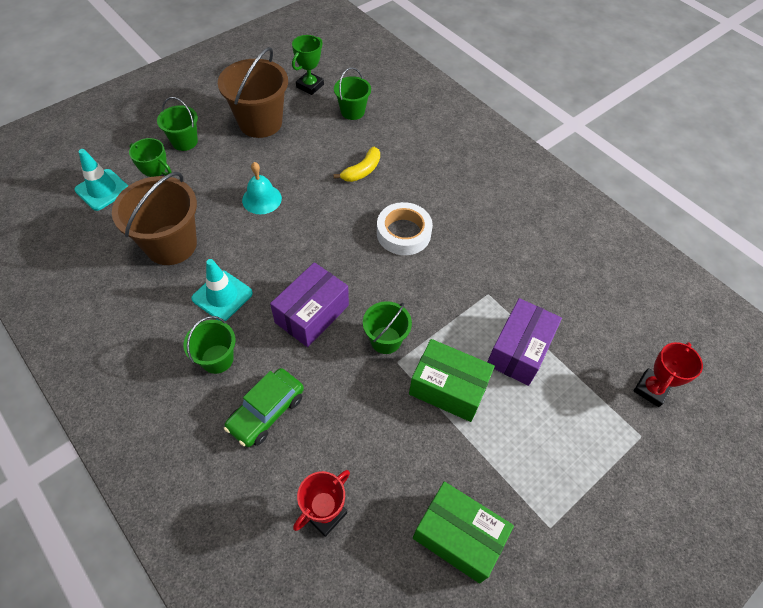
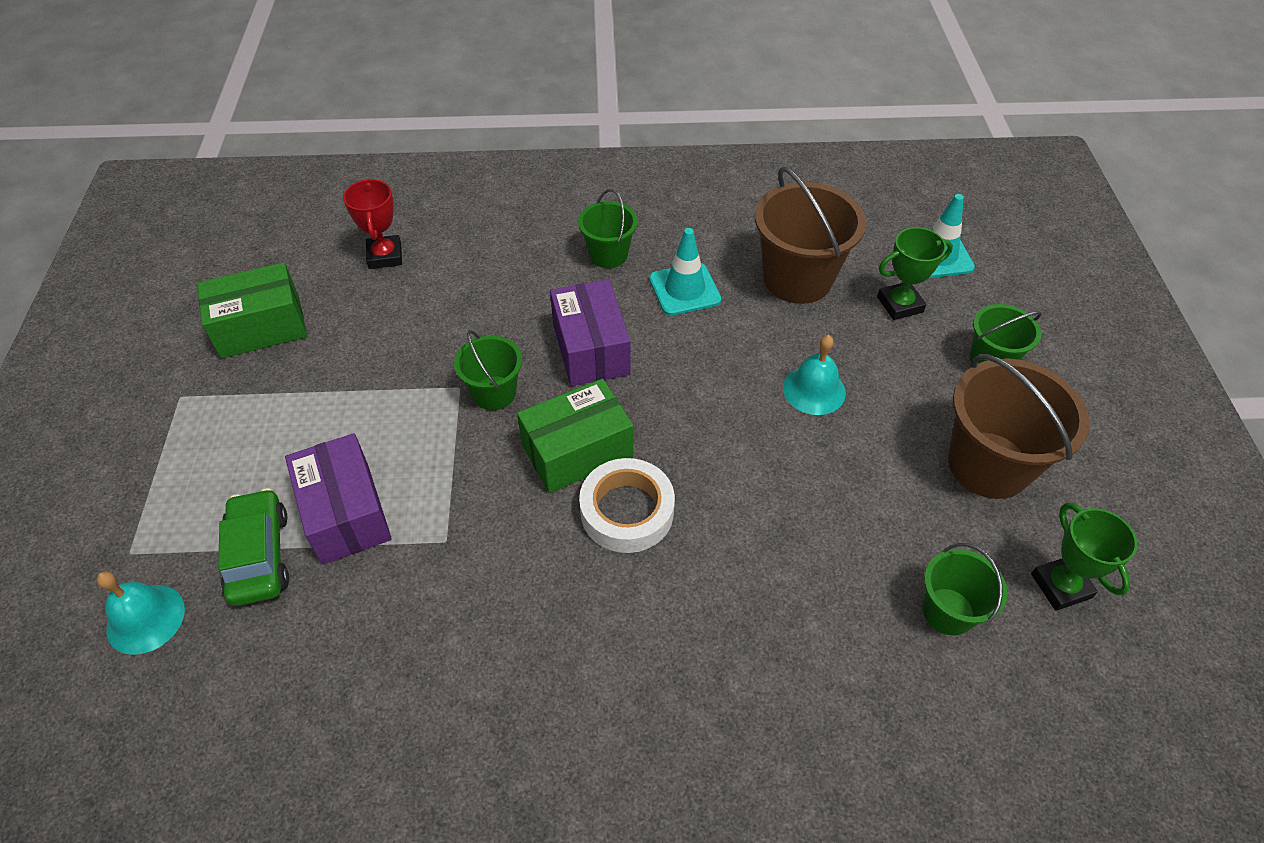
camera: 130 degrees right, 5 degrees down
green car [224,368,304,447] -> green car moved to [218,488,289,606]
yellow banana [333,147,380,182] -> none
green box [409,339,495,422] -> green box moved to [517,379,633,493]
red trophy [634,342,703,407] -> turquoise bell [97,571,185,655]

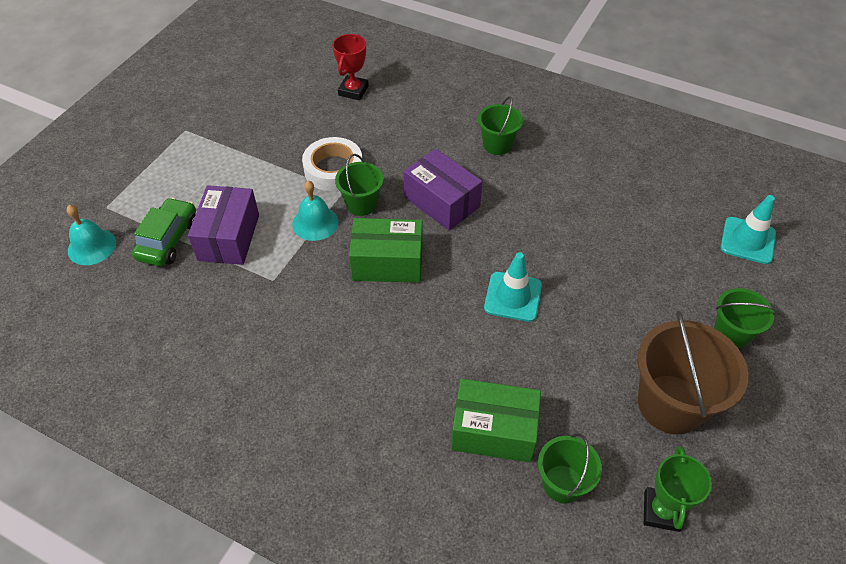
camera: 30 degrees right, 0 degrees up
green box [197,262,307,358] -> green box moved to [451,379,541,463]
purple box [550,279,631,386] -> purple box turned 60 degrees counterclockwise [403,149,482,231]
white tape [579,458,675,553] -> white tape moved to [302,137,362,191]
turquoise traffic cone [649,228,721,316] -> turquoise traffic cone moved to [484,252,542,322]
brown bucket [755,167,866,304] -> none
turquoise bell [783,335,846,415] -> turquoise bell moved to [293,181,339,241]
green trophy [877,227,953,320] -> none

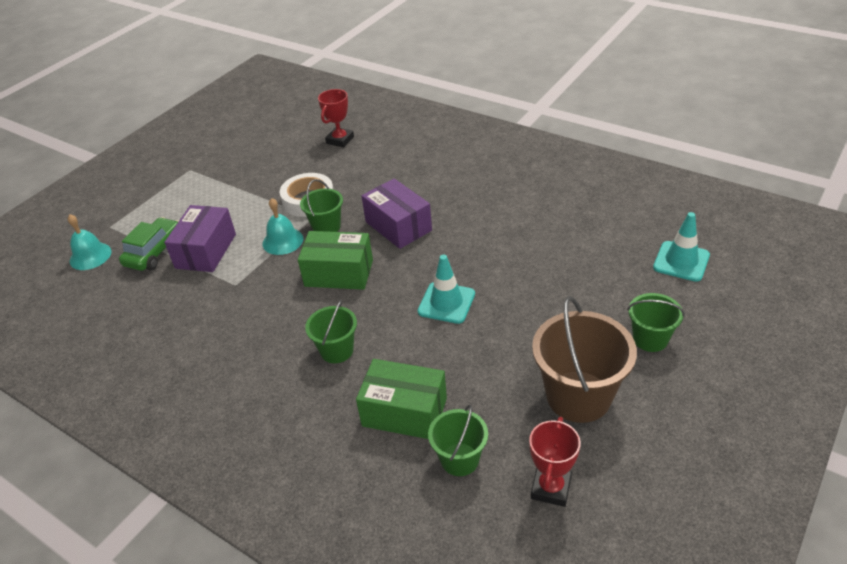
camera: 10 degrees right, 10 degrees down
green bucket [478,97,523,155] -> green bucket moved to [305,299,357,363]
green trophy [644,446,712,532] -> red trophy [529,417,581,507]

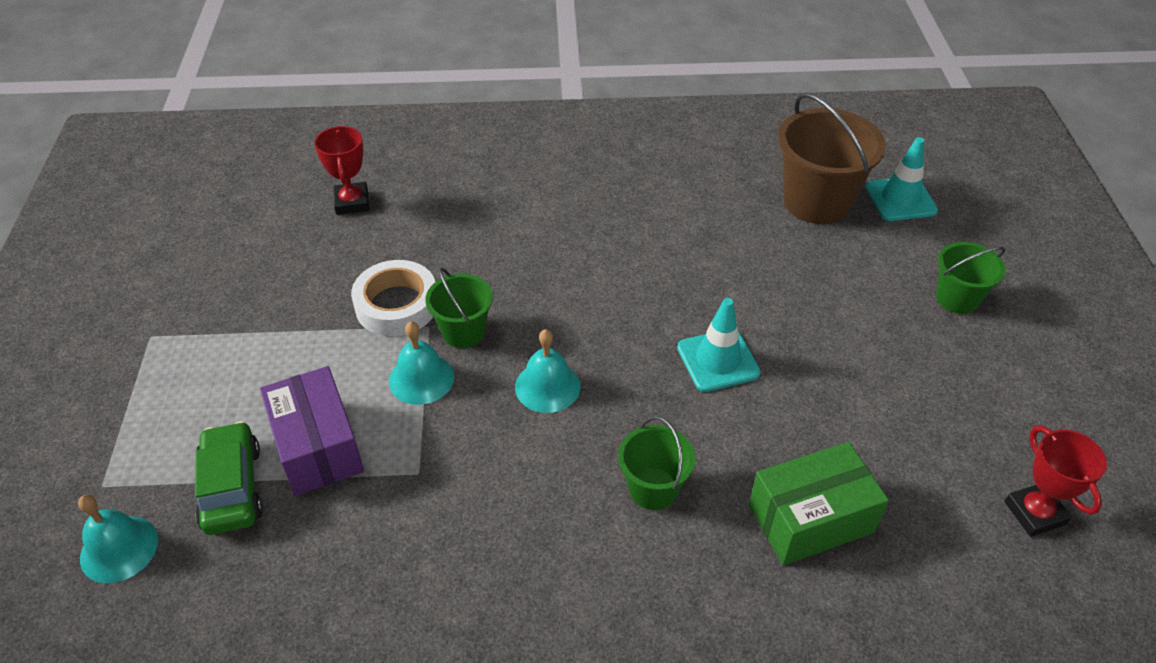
camera: 40 degrees left, 5 degrees up
green box [298,231,373,290] -> turquoise bell [515,329,581,413]
purple box [361,179,432,249] -> none
green bucket [428,405,488,476] -> none
brown bucket [532,296,637,423] -> brown bucket moved to [778,93,886,224]

